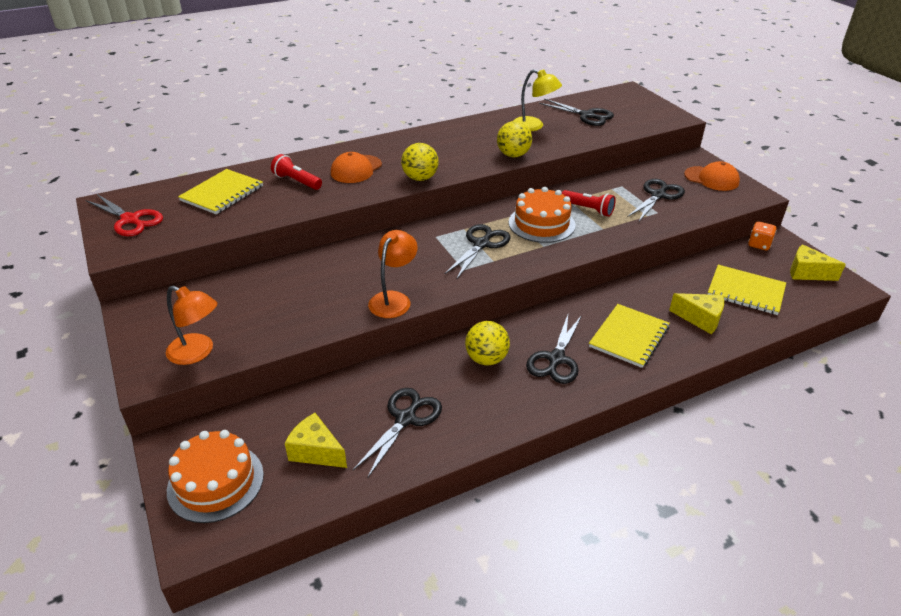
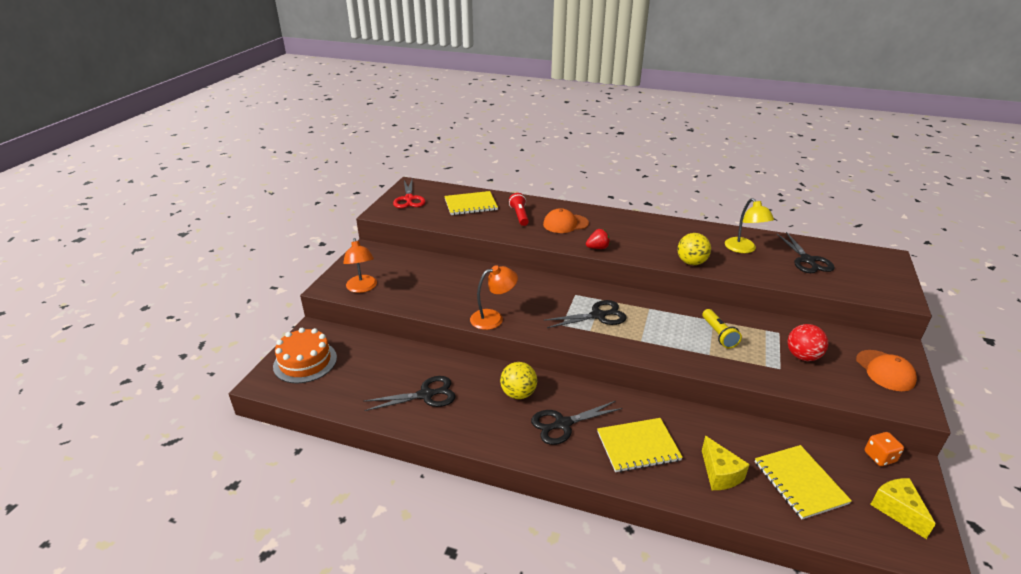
camera: 45 degrees right, 5 degrees down
yellow cheese [285,413,347,468] -> none
yellow ball [401,143,439,181] -> red strawberry [586,229,610,249]
orange cake [509,187,575,243] -> none
red flashlight [562,190,616,217] -> yellow flashlight [702,309,742,349]
black scissors [628,179,685,221] -> red ball [787,324,828,361]

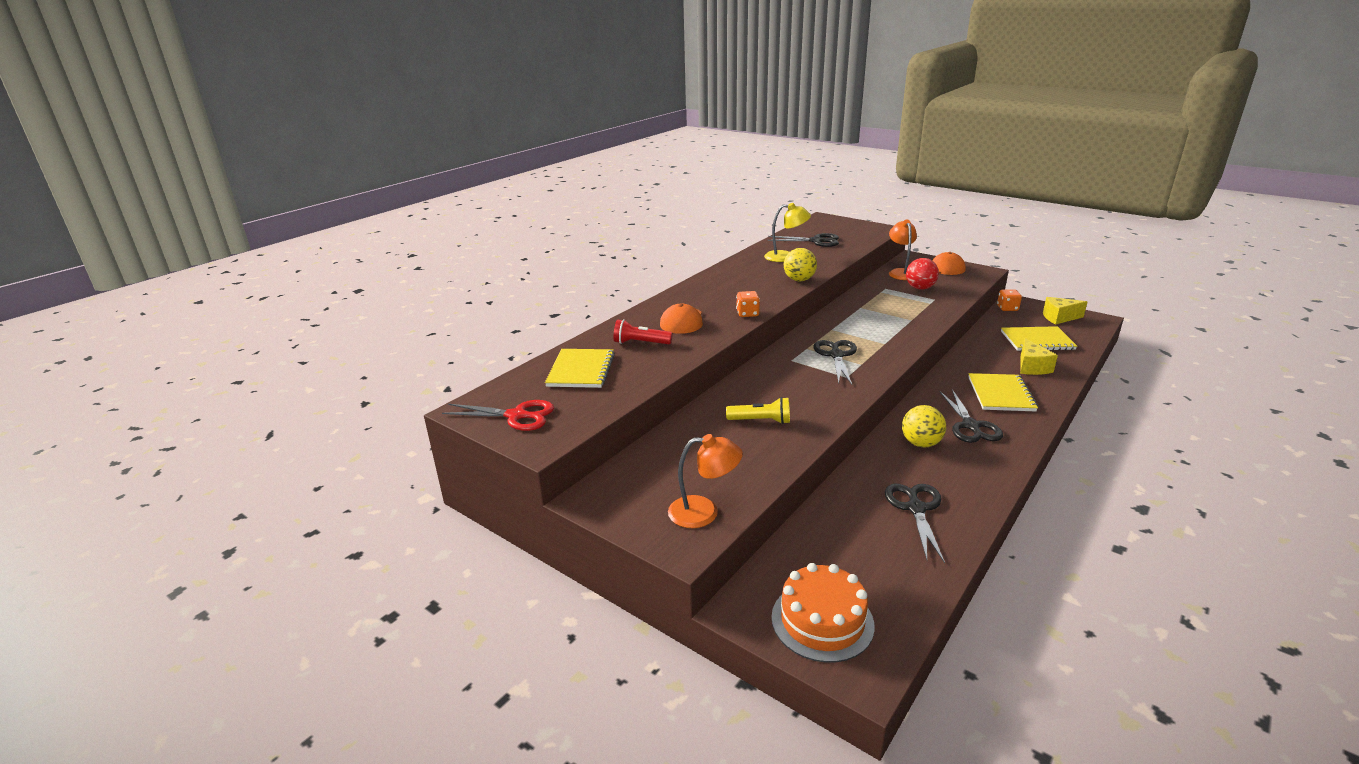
camera: 70 degrees left, 5 degrees down
orange lamp [470,265,518,330] -> orange lamp moved to [889,219,917,280]
red strawberry [586,229,610,249] -> orange dice [736,291,760,317]
yellow flashlight [702,309,742,349] -> yellow flashlight moved to [726,397,790,424]
yellow cheese [702,436,750,490] -> yellow cheese turned 90 degrees clockwise [1020,338,1058,375]

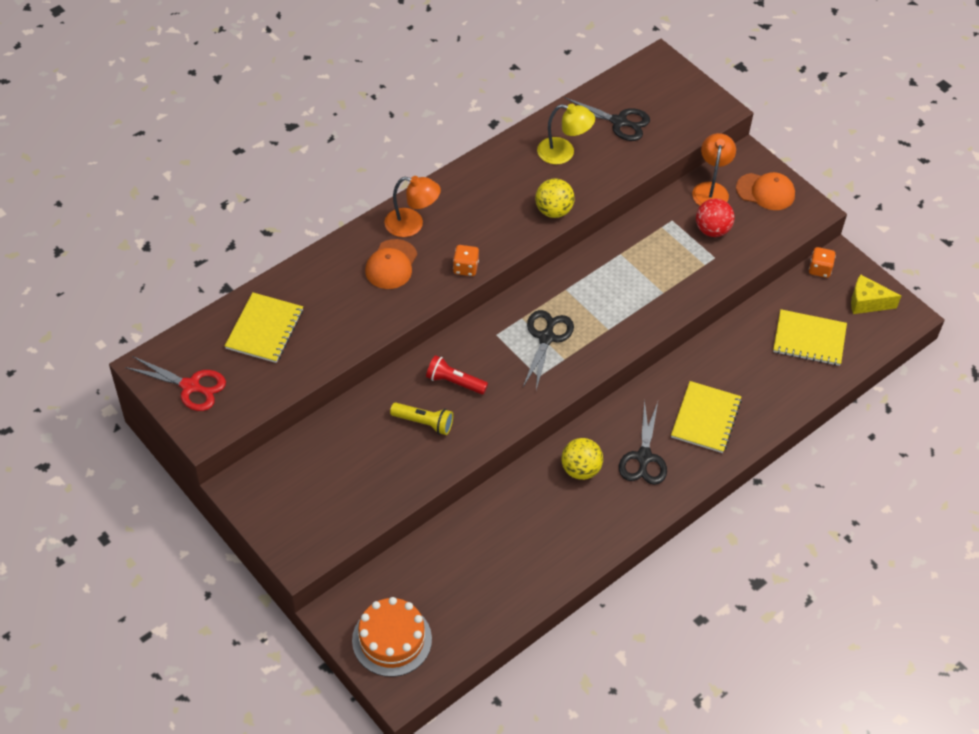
camera: 10 degrees right, 25 degrees up
red flashlight [614,319,673,344] -> red flashlight moved to [426,355,488,394]
orange lamp [668,434,743,528] -> orange lamp moved to [384,176,441,237]
black scissors [885,484,945,563] -> none
yellow cheese [1020,338,1058,375] -> none

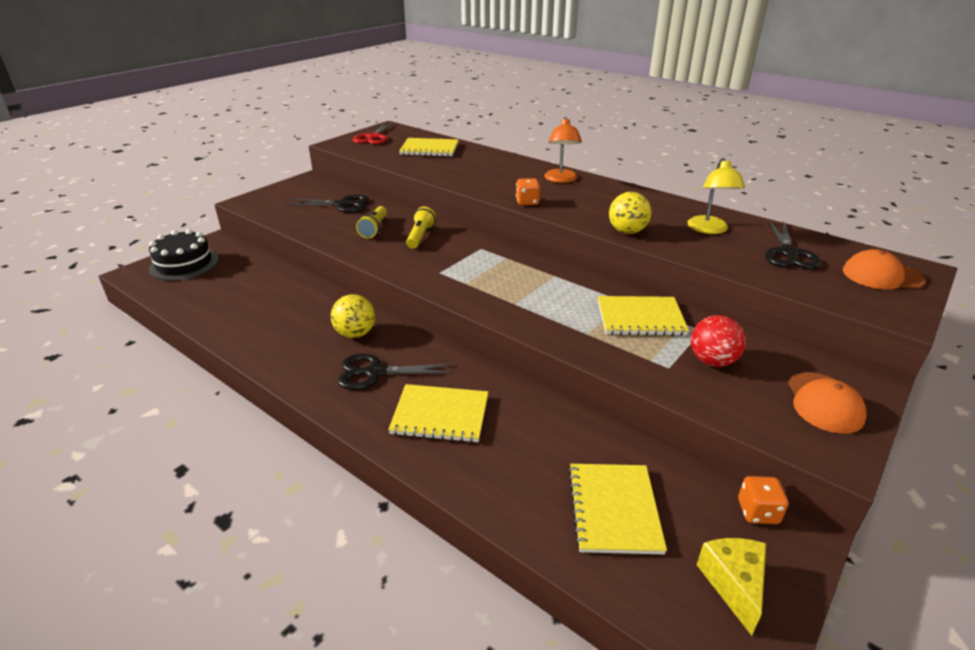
camera: 80 degrees right, 20 degrees down
orange cake [352,597,432,677] -> black cake [149,229,218,281]
orange cap [365,239,417,289] -> orange cap moved to [843,249,926,289]
red flashlight [426,355,488,394] -> yellow flashlight [406,206,436,249]
black scissors [523,310,574,390] -> black scissors moved to [286,195,369,213]
orange lamp [692,133,736,206] -> none
none -> yellow notebook [598,296,689,336]

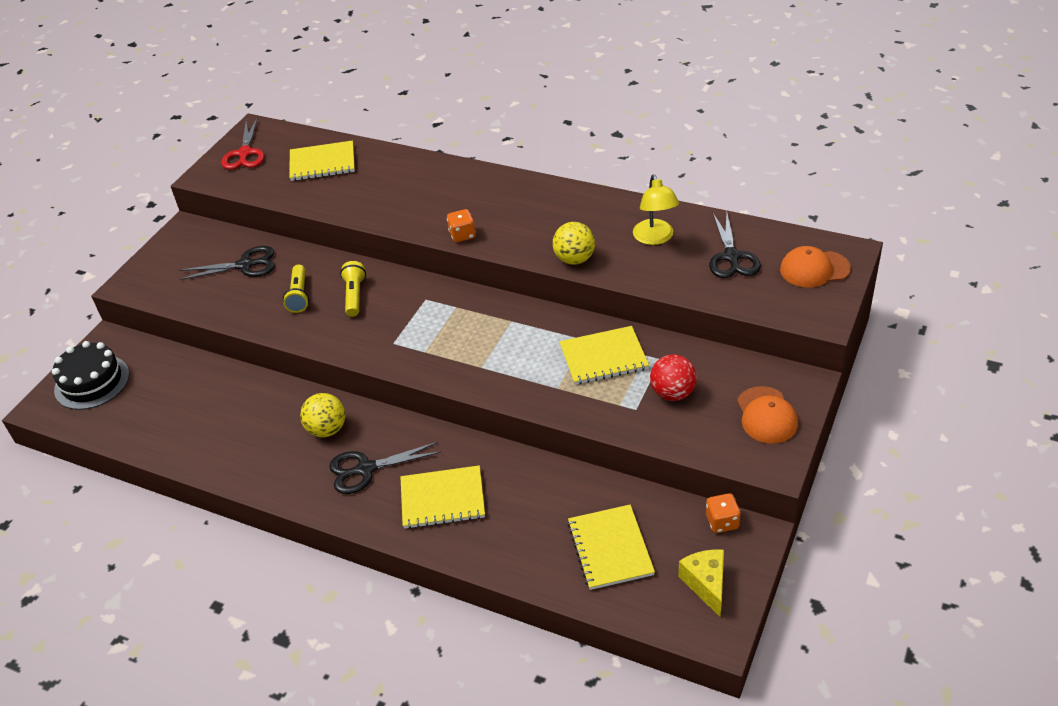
camera: 10 degrees left, 10 degrees up
orange lamp [544,117,582,183] -> none

